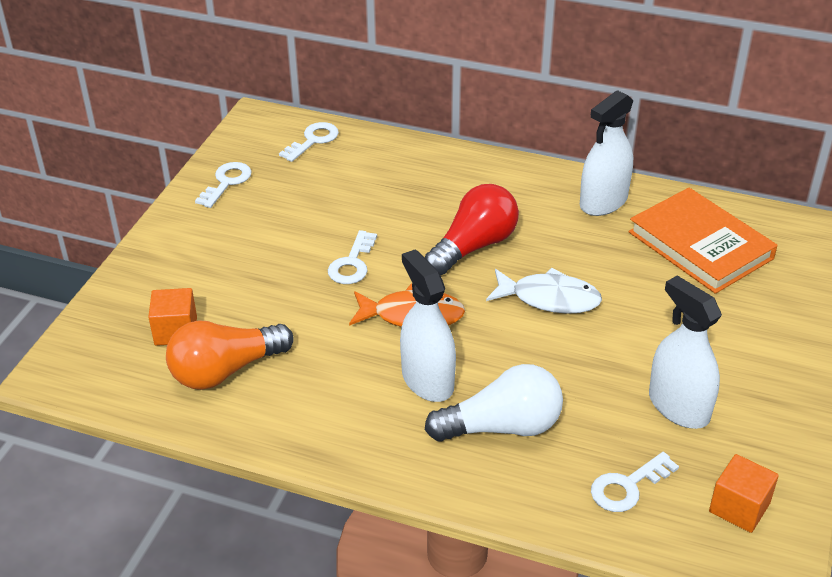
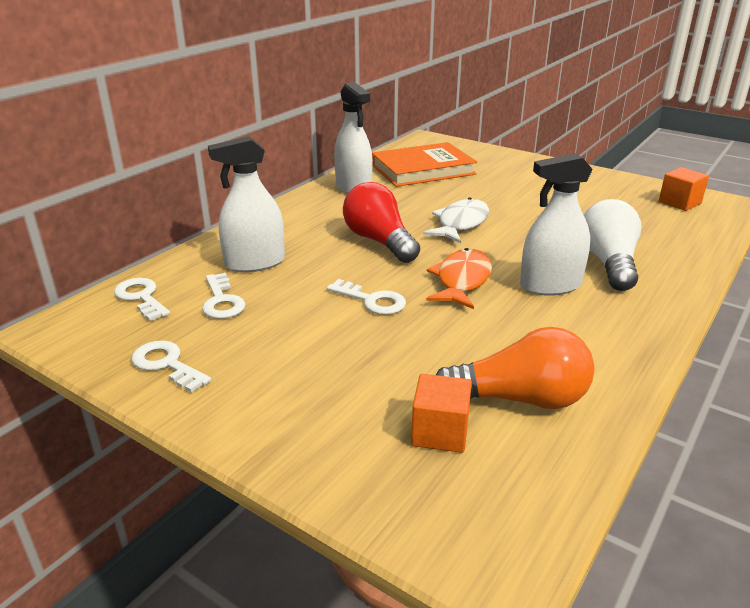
camera: 75 degrees left, 10 degrees down
orange light bulb [166,320,294,390] -> orange light bulb turned 75 degrees counterclockwise [436,327,594,409]
white key [591,452,679,512] -> white key moved to [202,273,246,319]
white spray bottle [649,275,722,429] -> white spray bottle moved to [208,136,285,272]

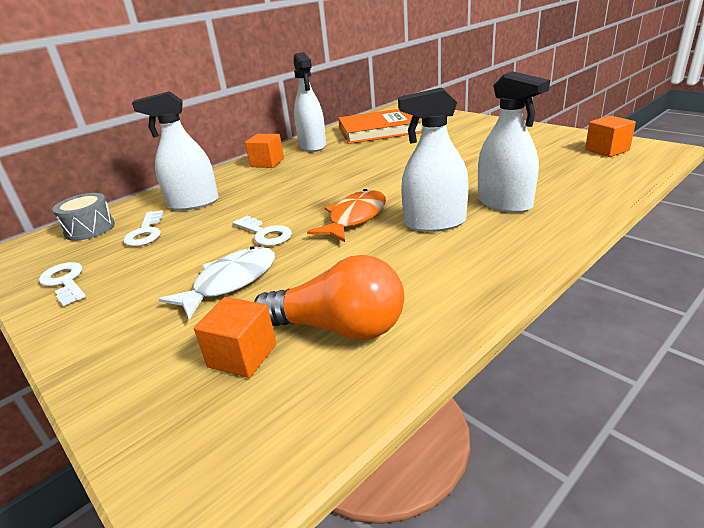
camera: 15 degrees right, 0 degrees up
white key [114,278,170,321] -> grey drum [52,193,115,241]
red light bulb [343,182,420,263] -> none
white fish [423,197,489,243] -> white fish moved to [159,246,275,320]
white light bulb [584,199,641,291] -> white spray bottle [478,71,550,213]
none -> orange cube [245,134,284,168]

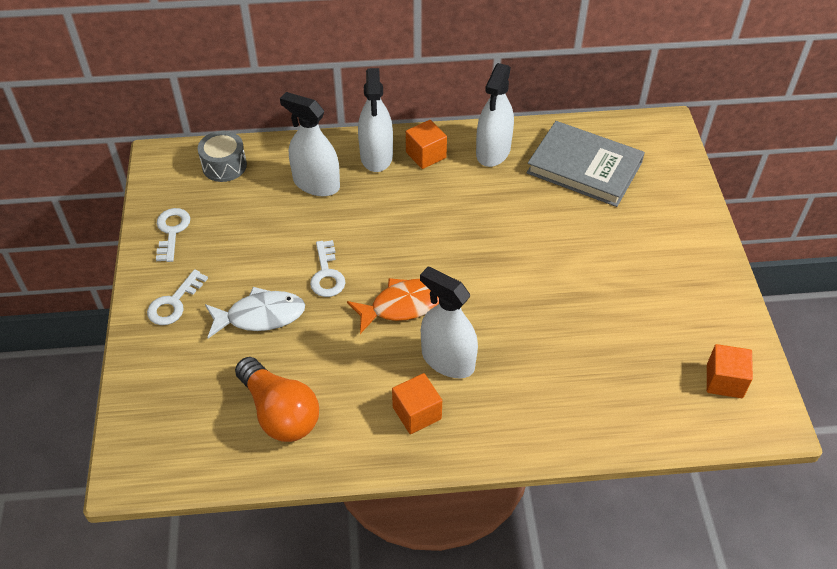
camera: 35 degrees right, 20 degrees up
white key [123,210,163,246] -> white key moved to [147,269,208,325]
orange cube [194,297,276,378] -> orange cube moved to [392,373,442,434]
orange book [338,109,422,144] -> grey book [526,121,645,207]
white spray bottle [478,71,550,213] -> white spray bottle moved to [358,68,393,172]

